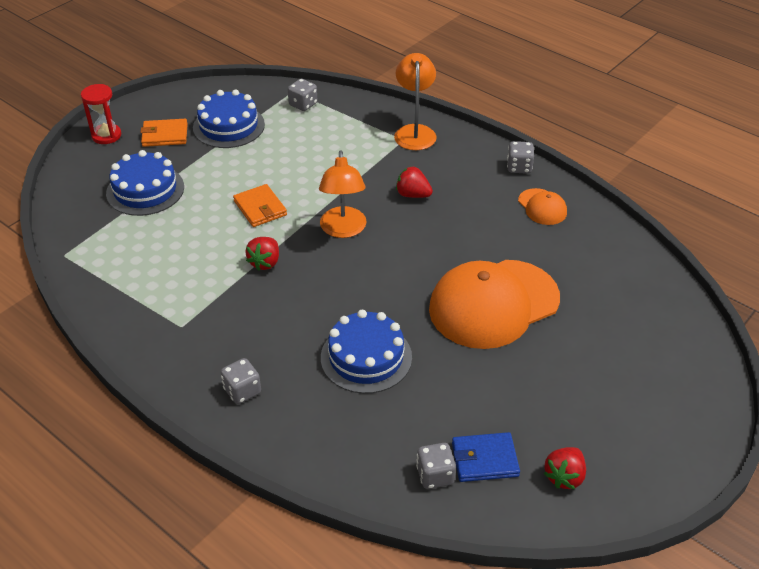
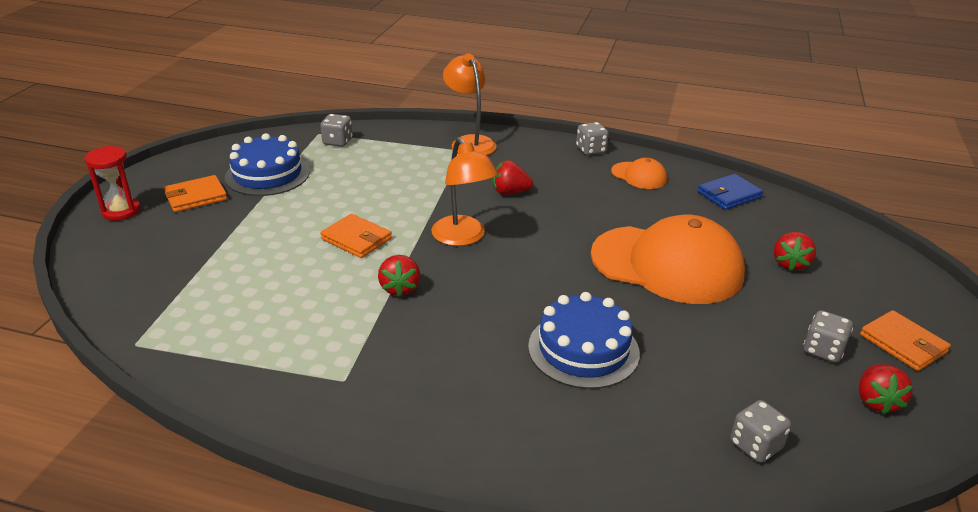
camera: 25 degrees left, 10 degrees down
blue cake [106,150,184,216] -> none
grey dice [221,358,261,404] -> grey dice moved to [803,310,853,363]
orange cap [429,260,560,349] -> orange cap turned 105 degrees counterclockwise [591,214,745,304]
blue wallet [452,432,520,482] -> blue wallet moved to [697,174,763,210]
none -> red strawberry [774,232,816,271]
none -> orange wallet [860,310,951,371]

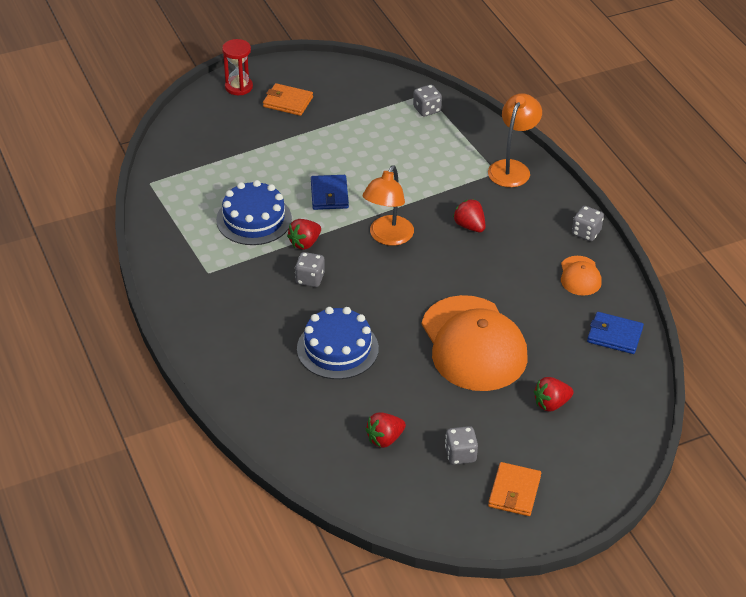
camera: 50 degrees right, 10 degrees up
blue cake [225,133,310,196] -> blue cake moved to [216,180,292,245]
orange wallet [320,214,392,258] -> blue wallet [311,175,349,210]
grey dice [730,400,791,463] -> grey dice moved to [295,252,325,287]
red strawberry [859,364,913,415] -> red strawberry moved to [366,412,406,448]

